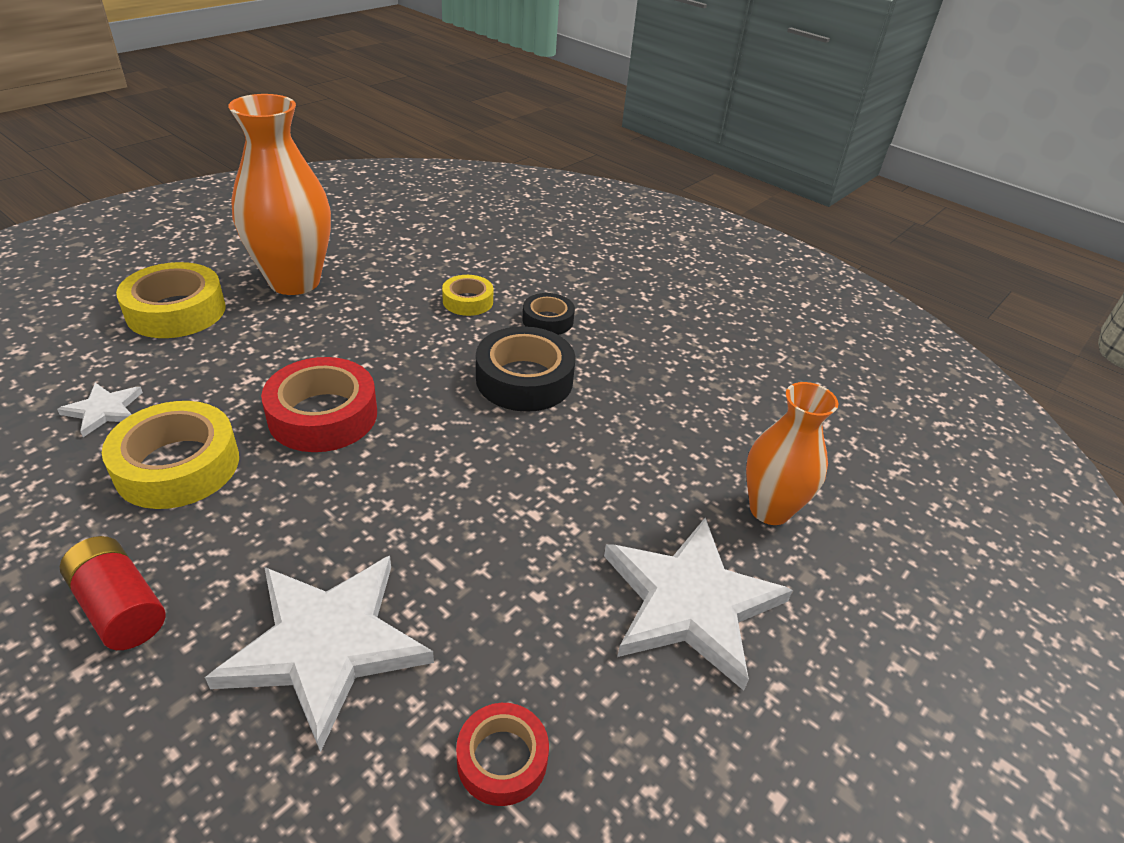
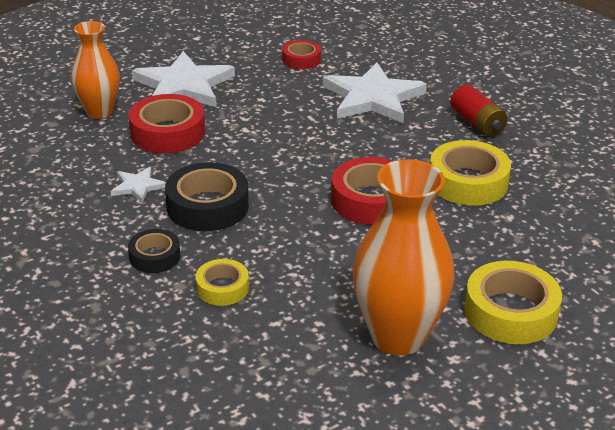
camera: 160 degrees left, 5 degrees down
white star [57,383,143,437] -> white star moved to [111,167,166,203]
none -> red tape [129,94,205,153]

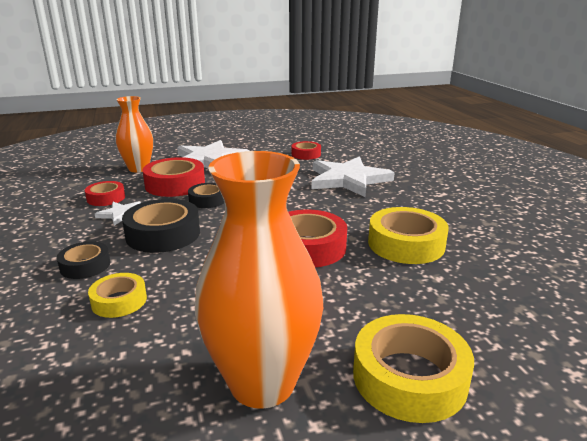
camera: 15 degrees right, 10 degrees down
red battery [450,85,508,137] -> none
none -> red tape [85,181,125,206]
none -> black tape [188,183,224,208]

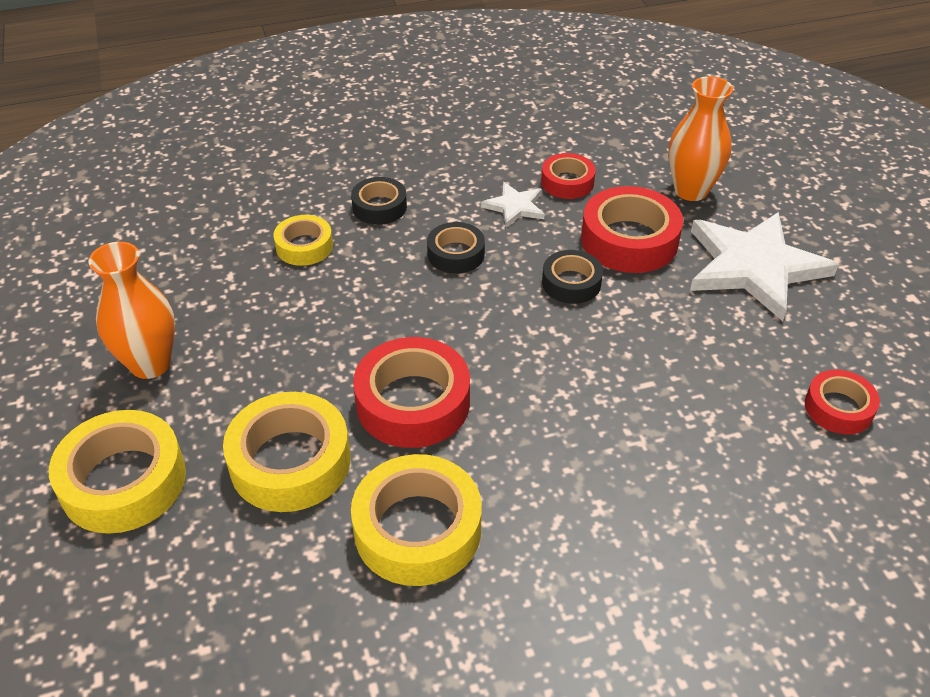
camera: 90 degrees right, 20 degrees up
black tape [122,199,200,253] -> black tape [427,222,485,274], size x0.58
orange vase [195,151,323,409] -> orange vase [88,242,175,379], size x0.63
white star [312,157,395,197] -> none
none -> yellow tape [223,392,351,512]

